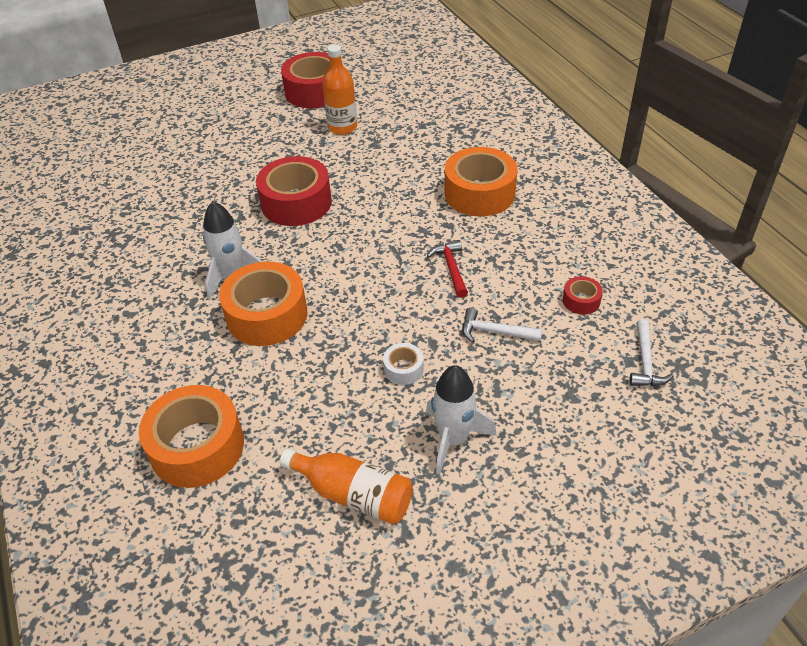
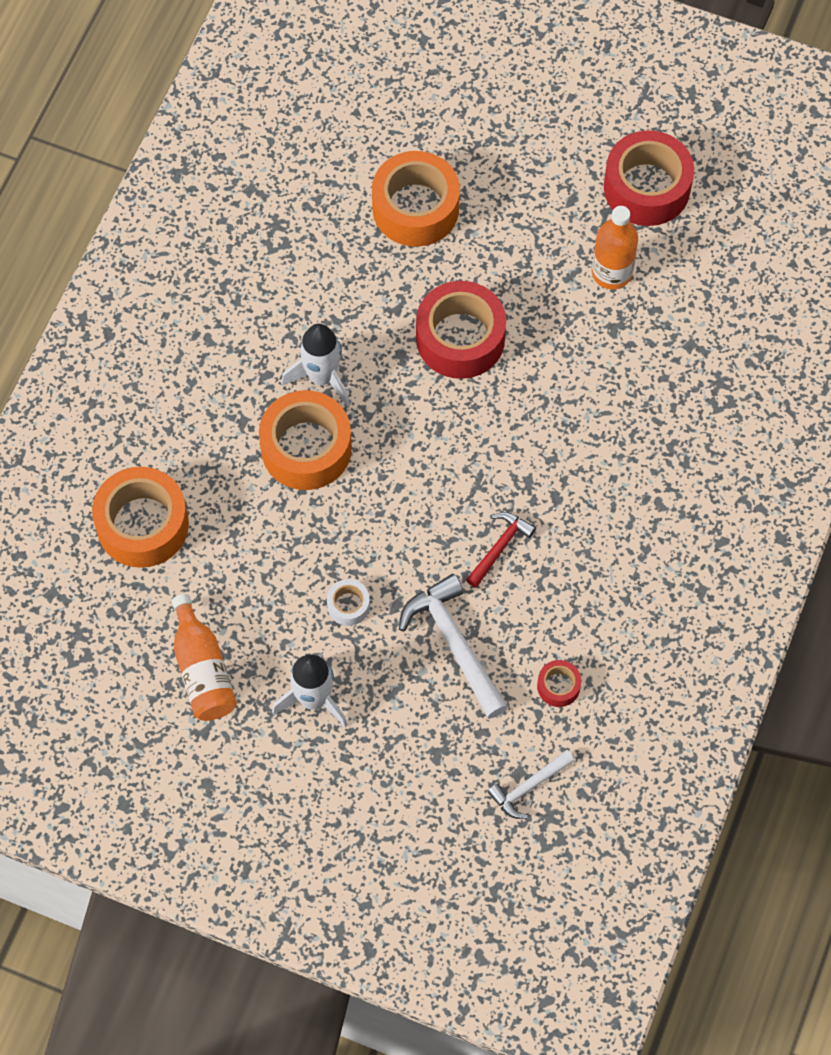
camera: 45 degrees right, 20 degrees up
orange tape [445,147,518,216] -> orange tape moved to [372,151,460,247]
white hammer [463,308,542,343] -> white hammer [399,574,508,719], size x1.69

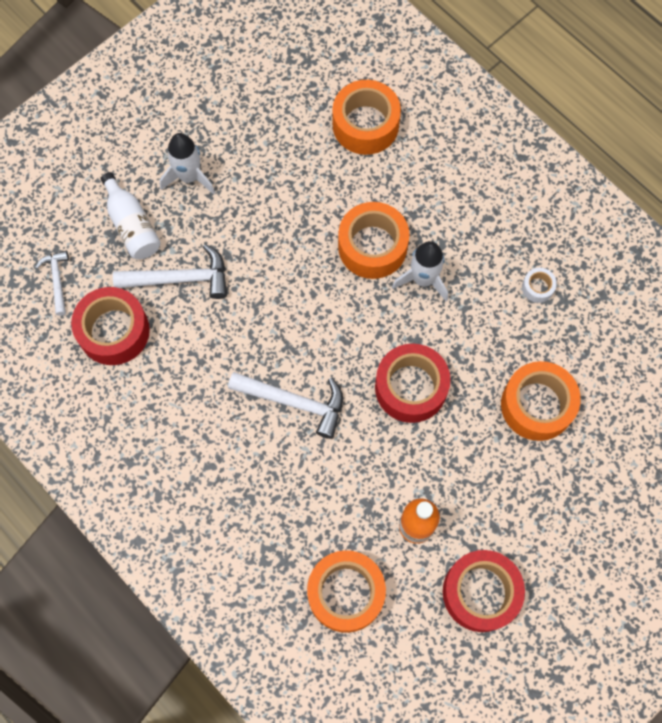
camera: 115 degrees right, 5 degrees up
orange bottle [172,594,237,721] -> none
white tape [327,579,370,626] -> white tape moved to [522,268,557,303]
red hammer [466,512,536,588] -> none
red tape [537,660,581,707] -> red tape [71,287,150,365], size x2.19
none -> white bottle [101,172,161,259]
none -> white hammer [228,372,343,439]
none -> orange tape [307,550,386,633]

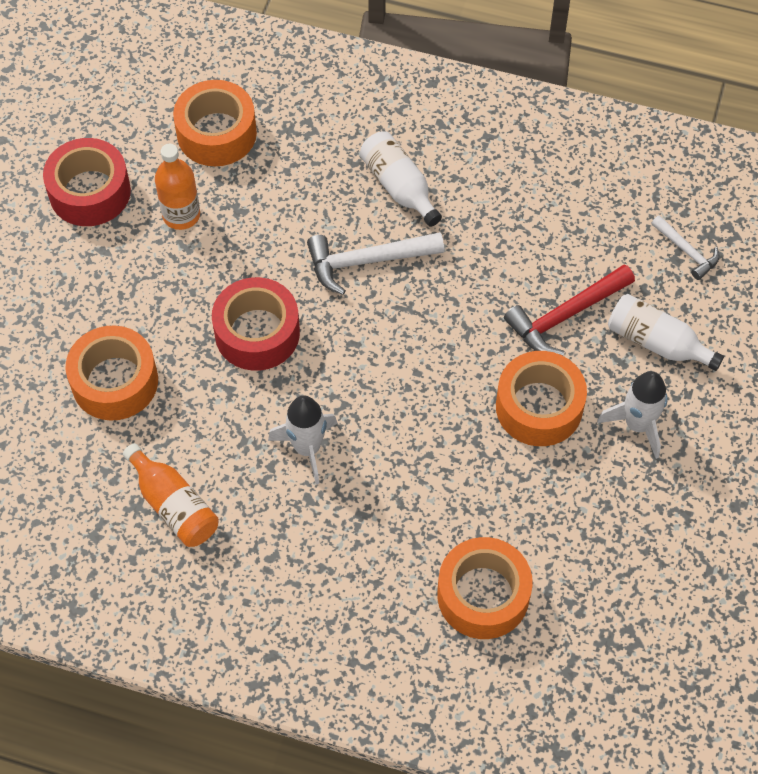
camera: 150 degrees right, 10 degrees down
red tape [71,287,150,365] -> none
white hammer [113,244,227,299] -> red hammer [504,264,635,356]
orange tape [338,202,409,279] -> orange tape moved to [496,351,587,446]
white tape [522,268,557,303] -> orange bottle [123,443,219,547]
none -> white bottle [360,131,442,227]

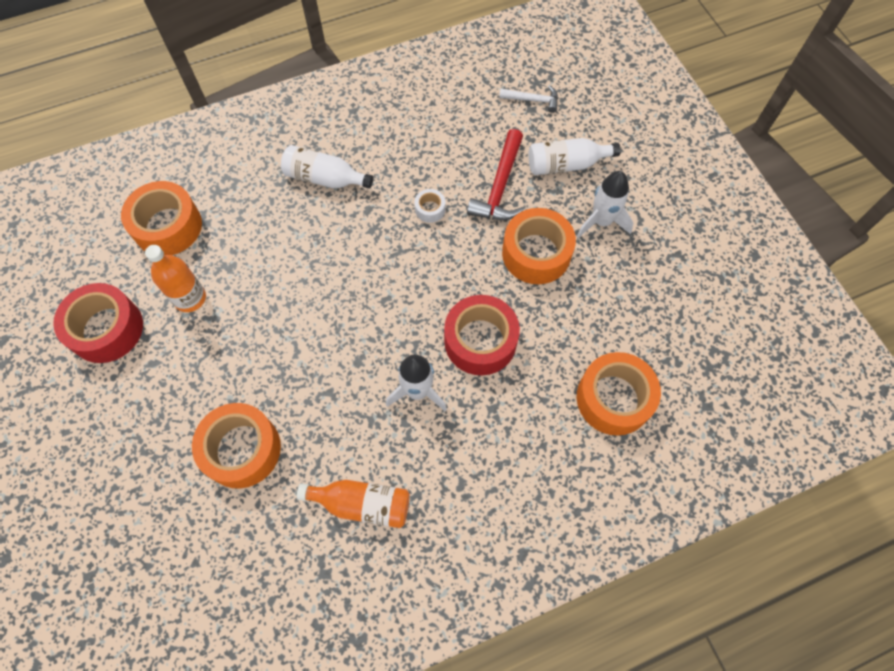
camera: 40 degrees left, 5 degrees up
red tape [212,277,300,371] -> red tape moved to [444,295,520,375]
white hammer [307,232,444,295] -> none
none -> white tape [415,189,445,223]

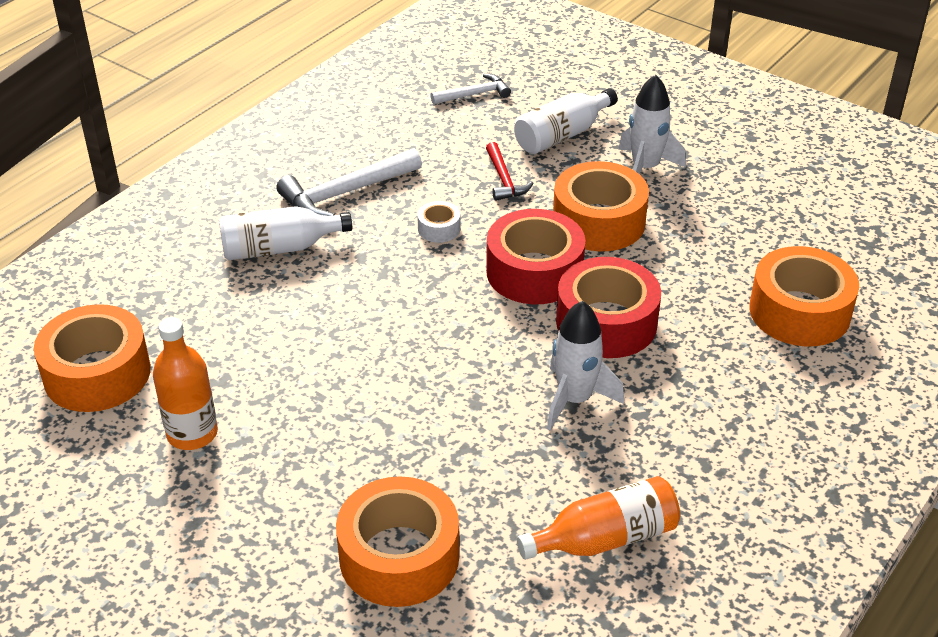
camera: 30 degrees left, 25 degrees down
red tape [53,283,143,363] -> red tape moved to [486,209,586,304]
red hammer [467,129,524,220] -> red hammer [486,142,534,201], size x0.59
none -> white hammer [276,148,422,216]

